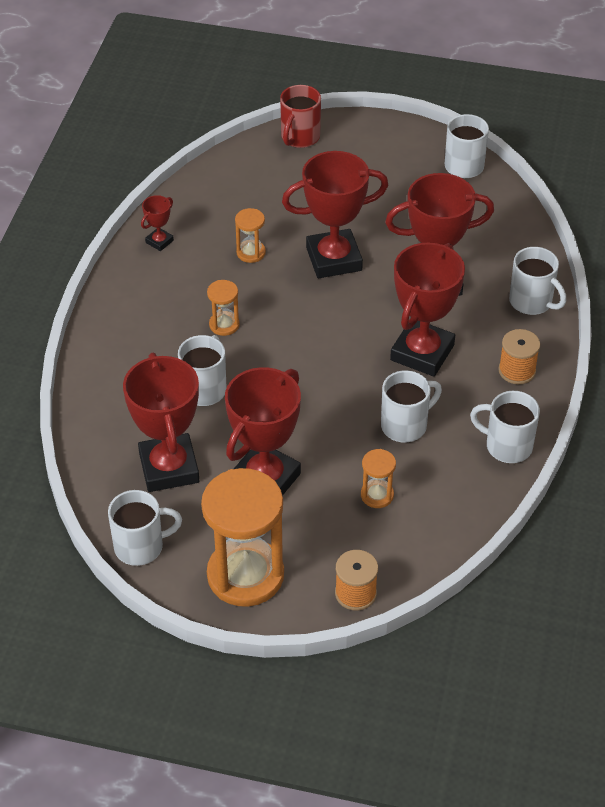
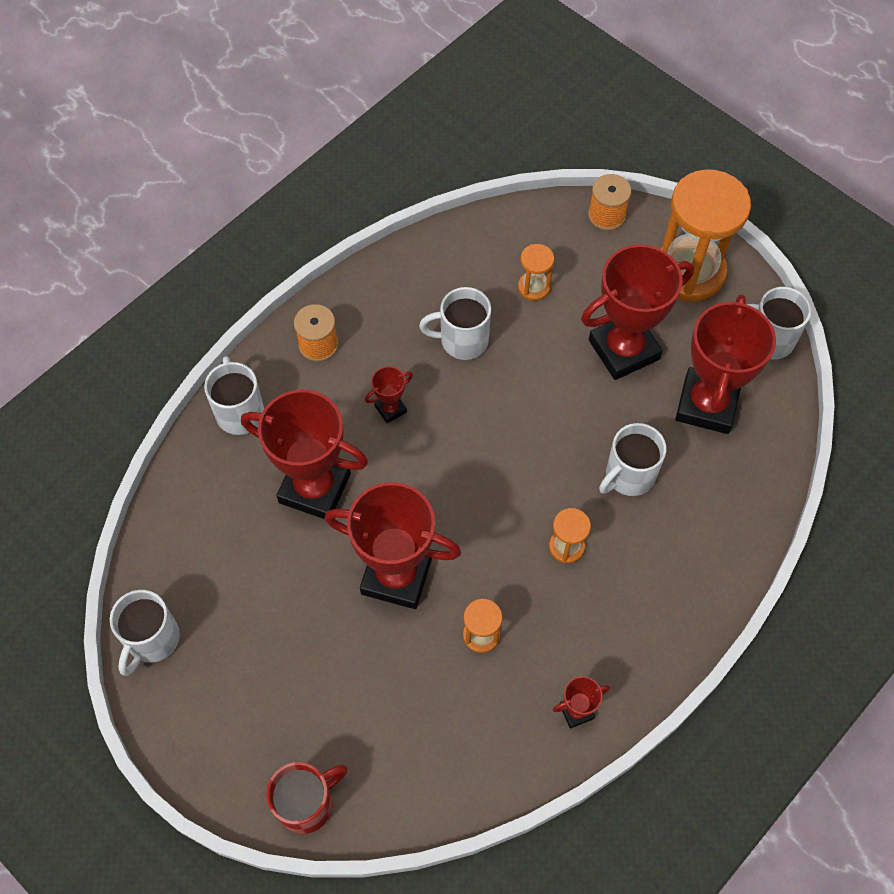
camera: 150 degrees left, 15 degrees up
red trophy [390,243,465,377] -> red trophy [365,366,413,423], size x0.44
white mug [470,391,540,463] -> none

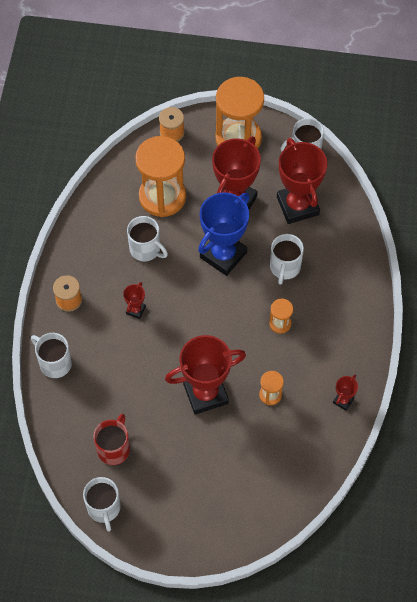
camera: 35 degrees left, 0 degrees up
red trophy [241,390,368,519] -> none
red mug [266,762,348,834] -> red mug moved to [93,414,130,465]
white mug [419,287,491,360] -> white mug turned 105 degrees counterclockwise [127,216,168,262]
orange hourglass [518,244,554,301] -> orange hourglass [135,136,186,217], size x2.23
none -> blue trophy [198,192,250,276]

